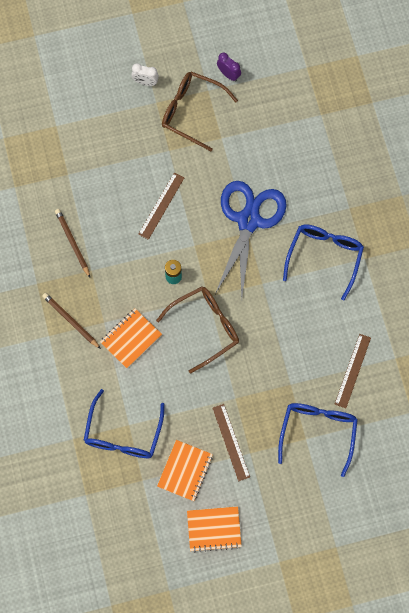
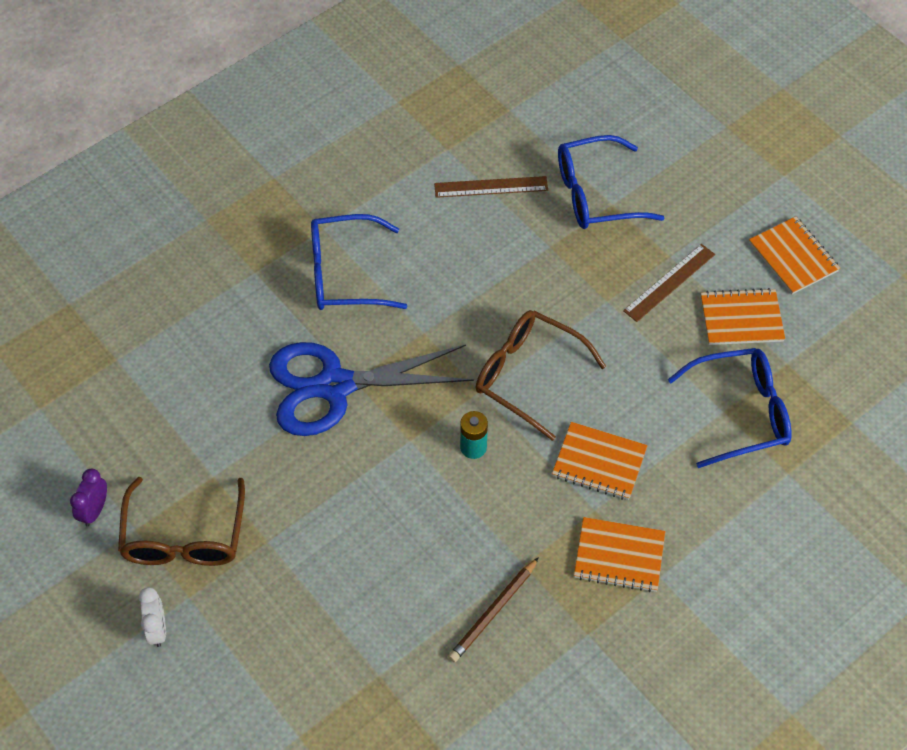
camera: 115 degrees left, 15 degrees down
brown pencil [42,293,101,349] -> orange notebook [574,517,665,592]
brown ruler [138,173,184,240] -> none

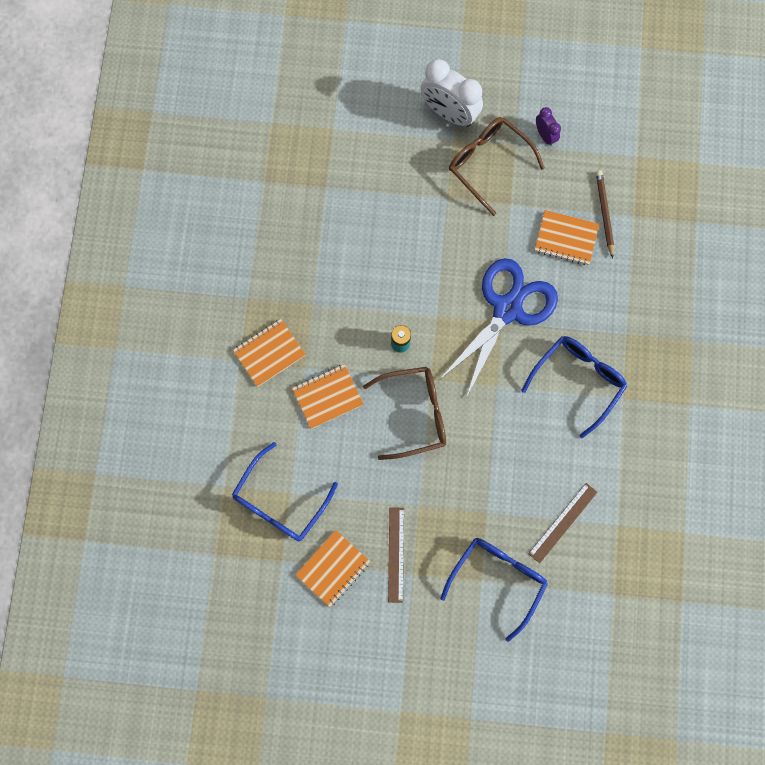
camera: 135 degrees right, 20 degrees up
white clock [139,587,166,647] -> white clock [420,59,483,127], size x1.99
brown pencil [448,557,539,662] -> brown pencil moved to [596,170,614,258]
orange notebook [749,216,840,294] -> orange notebook moved to [535,210,599,265]

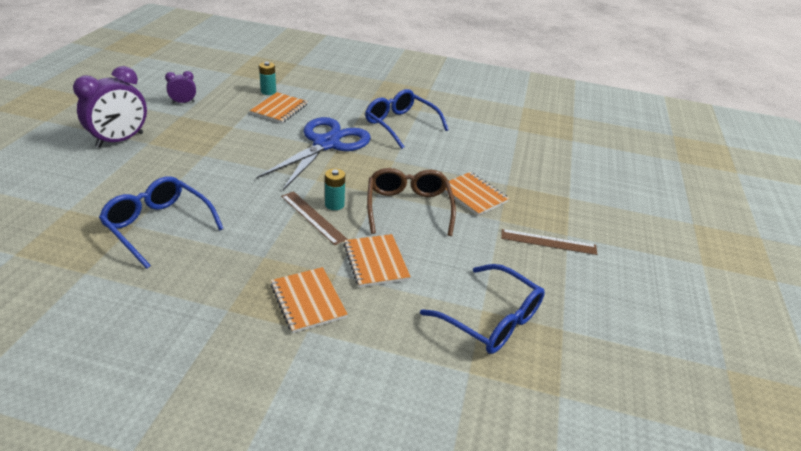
camera: 85 degrees left, 40 degrees down
orange notebook [295,530,370,607] -> orange notebook moved to [444,172,509,216]
white clock [420,59,483,127] -> purple clock [73,66,147,148]
blue scissors [439,258,558,398] -> blue scissors turned 75 degrees clockwise [257,117,371,190]
blue glasses [440,538,548,642] -> blue glasses moved to [99,176,224,269]
brown glasses [449,117,545,216] -> none
brown ruler [528,483,597,564] -> brown ruler moved to [281,191,347,245]
brown pencil [596,170,614,258] -> turquoise battery [259,62,276,95]

